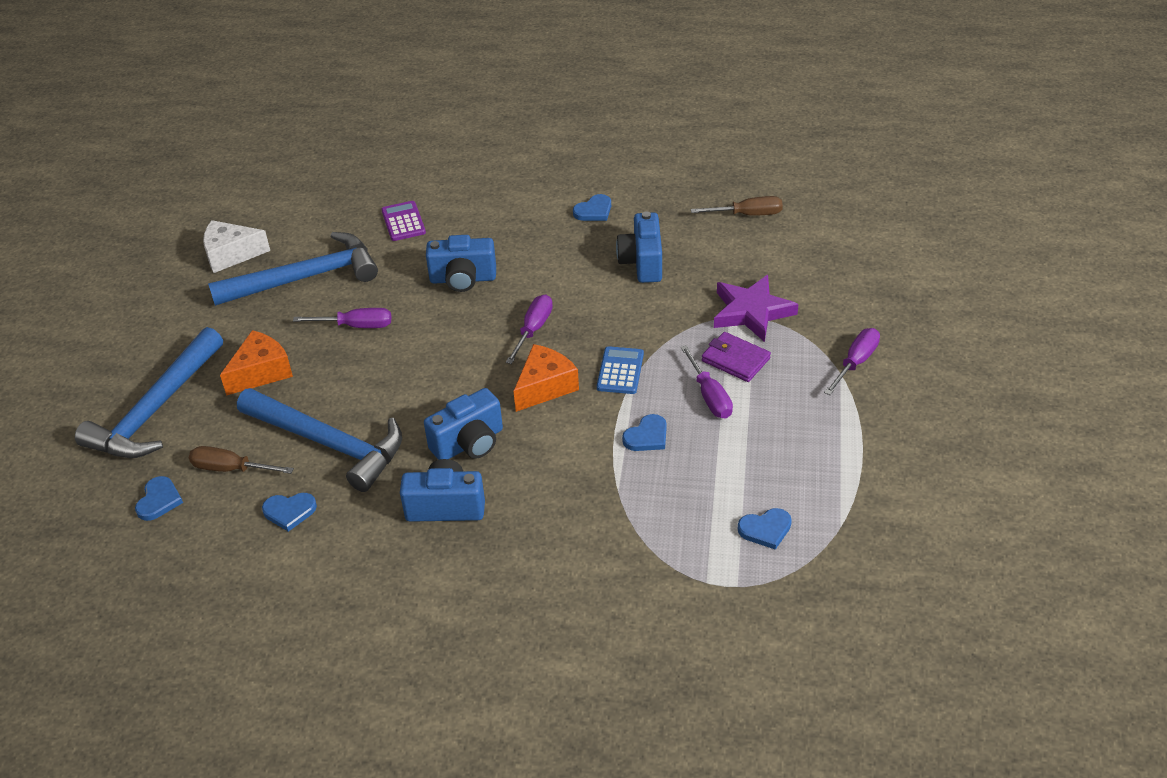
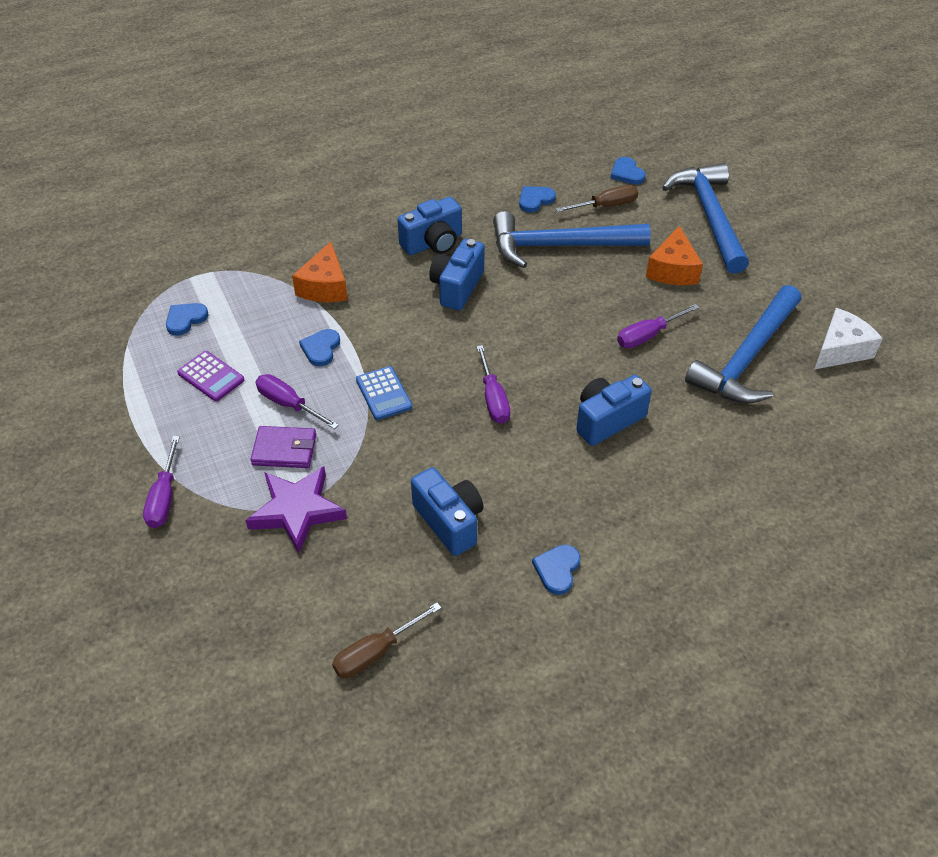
camera: 145 degrees right, 5 degrees up
purple calculator [381,201,426,241] -> purple calculator moved to [177,351,244,401]
orange cheese [513,344,579,412] -> orange cheese moved to [292,242,348,302]

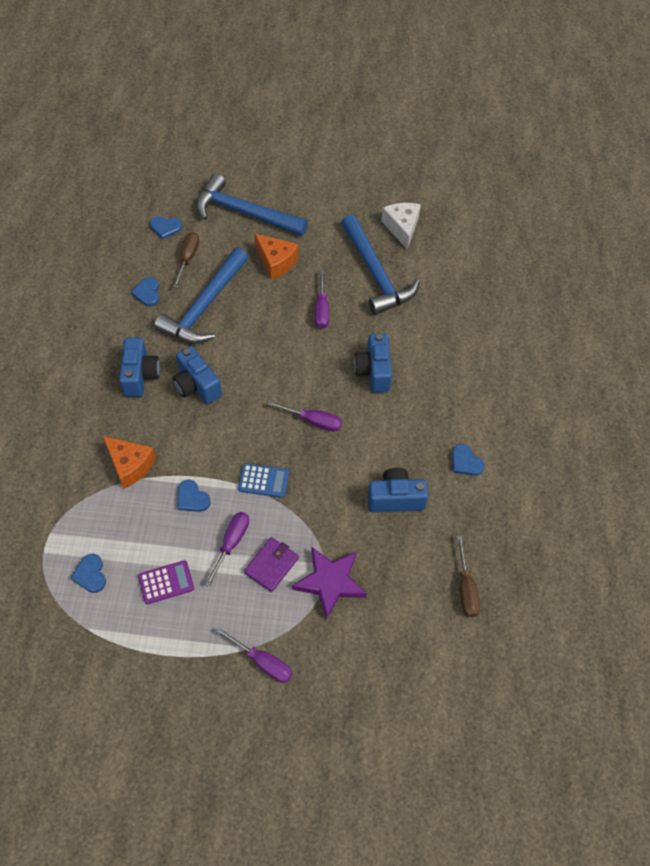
camera: 60 degrees left, 10 degrees up
purple screwdriver [256,374,339,429] -> purple screwdriver turned 135 degrees clockwise [205,512,249,587]

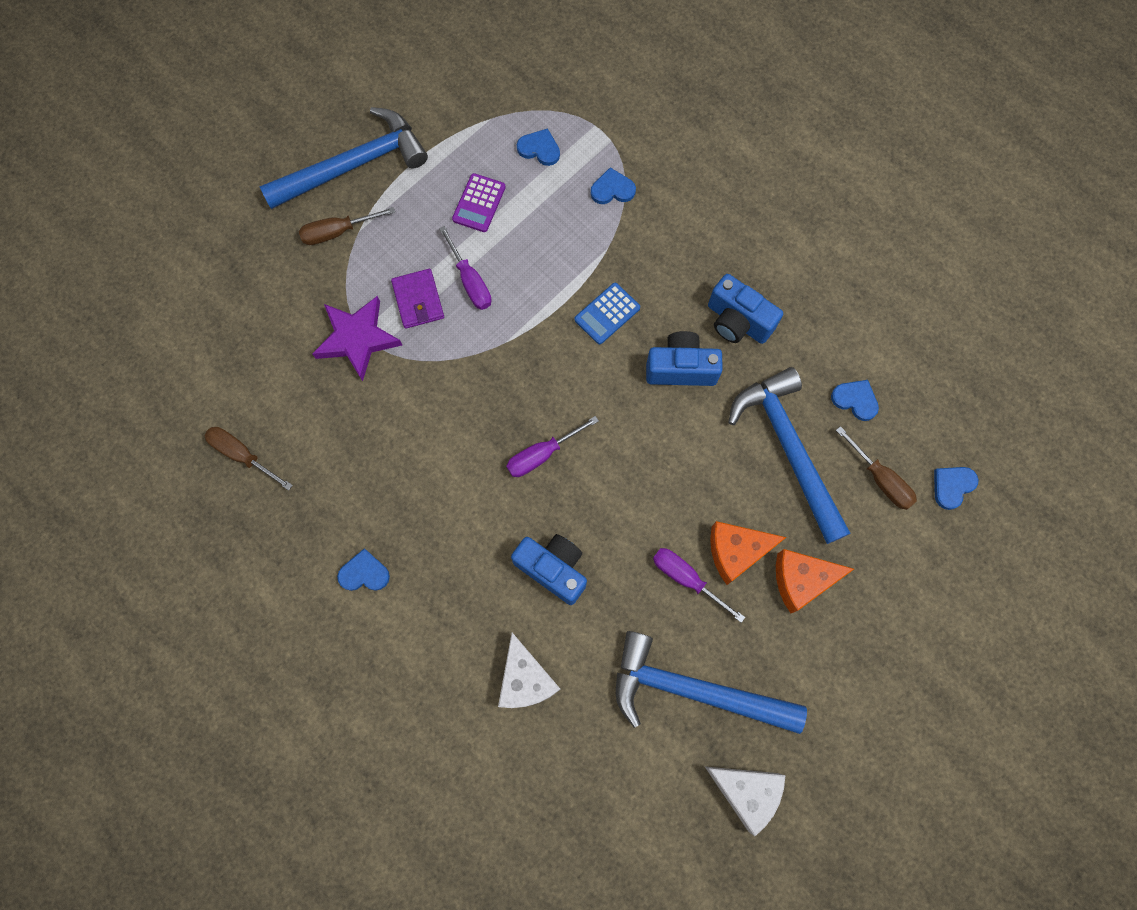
camera: 130 degrees right, 15 degrees up
orange cheese [103,436,156,489] -> orange cheese moved to [710,521,786,585]
blue heart [178,479,211,512] -> blue heart moved to [591,167,636,204]
blue hammer [196,174,308,236] -> blue hammer moved to [259,107,428,209]
purple screwdriver [216,627,292,683] -> brown screwdriver [299,207,395,245]
blue calculator [238,463,289,498] -> blue calculator moved to [574,283,640,344]
blue camera [368,468,428,512] -> none
none -> white cheese [498,633,561,708]

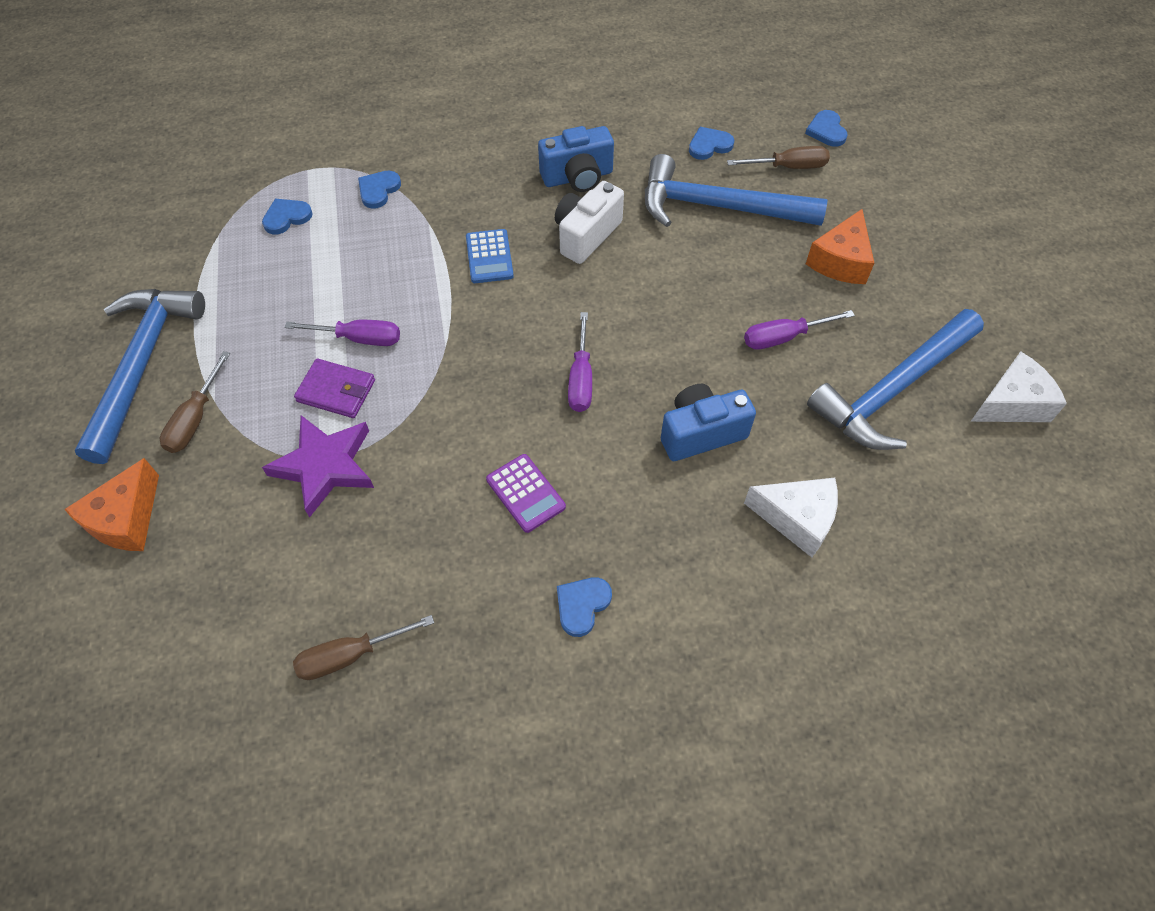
camera: 55 degrees left, 15 degrees down
purple calculator [452,173,506,232] -> purple calculator moved to [486,454,566,533]
blue camera [646,331,723,386] -> white camera [555,181,624,264]
orange cheese [710,521,786,585] -> orange cheese moved to [64,458,159,551]

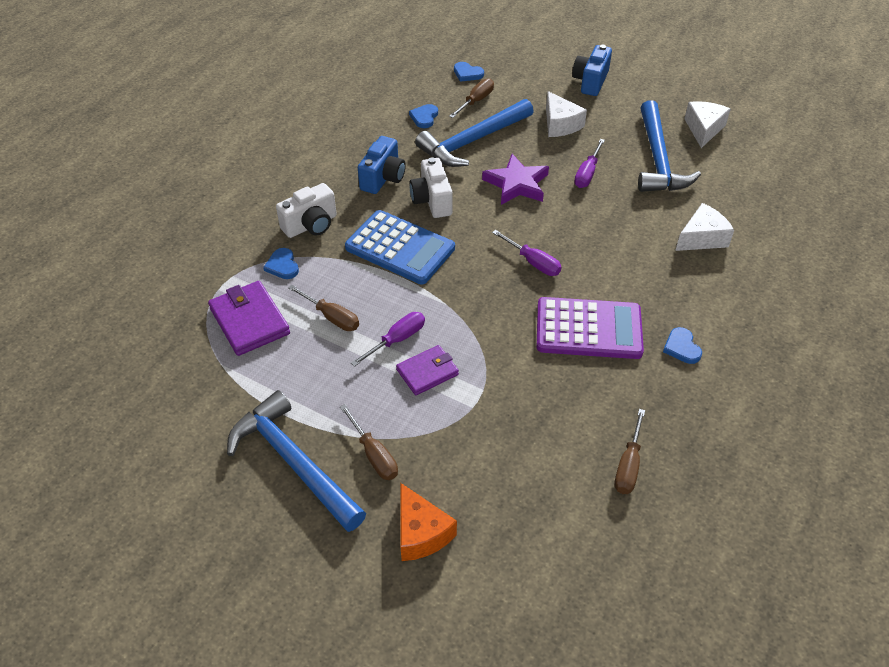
camera: 50 degrees left, 10 degrees down
blue heart [262,199,313,235] -> purple wallet [208,281,290,356]
purple star [262,415,374,518] -> purple star moved to [482,154,549,205]
blue calculator [466,229,514,283] -> blue calculator [345,210,455,284], size x1.95
purple calculator [486,454,566,533] -> purple calculator [537,297,644,359], size x1.95
blue camera [661,384,756,461] -> blue camera moved to [572,45,612,96]
orange cheese [806,209,874,284] -> white cheese [546,91,587,137]
none -> white camera [276,183,337,238]
none -> brown screwdriver [288,285,359,331]

